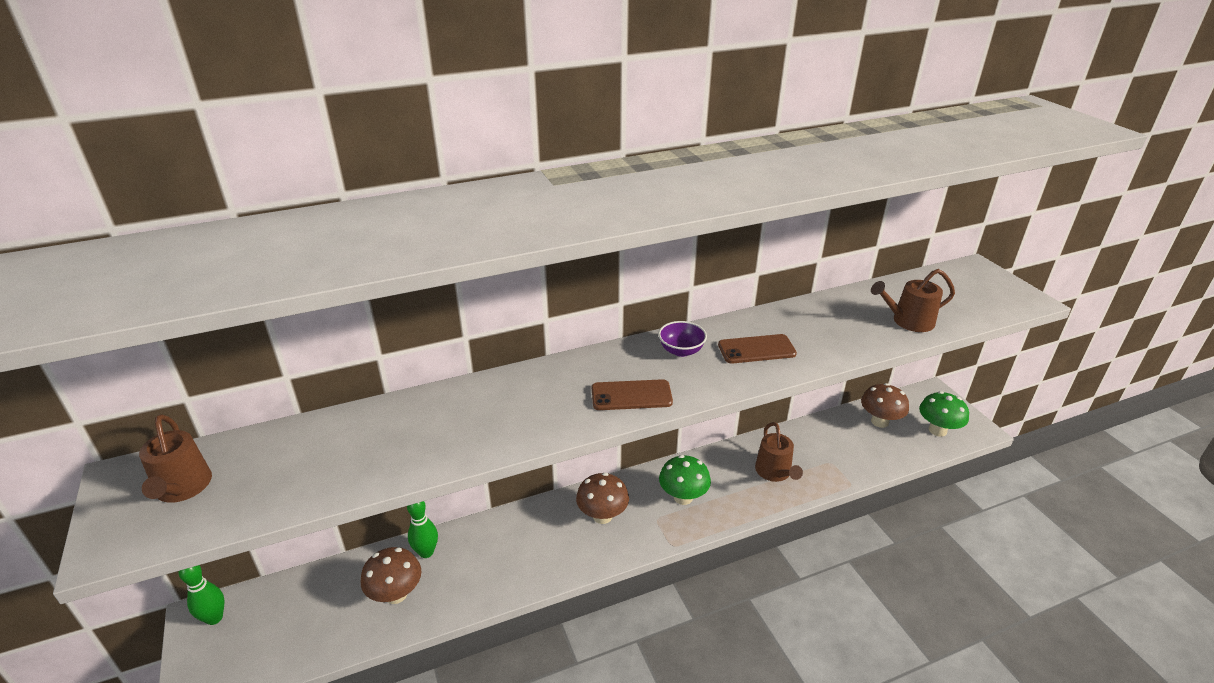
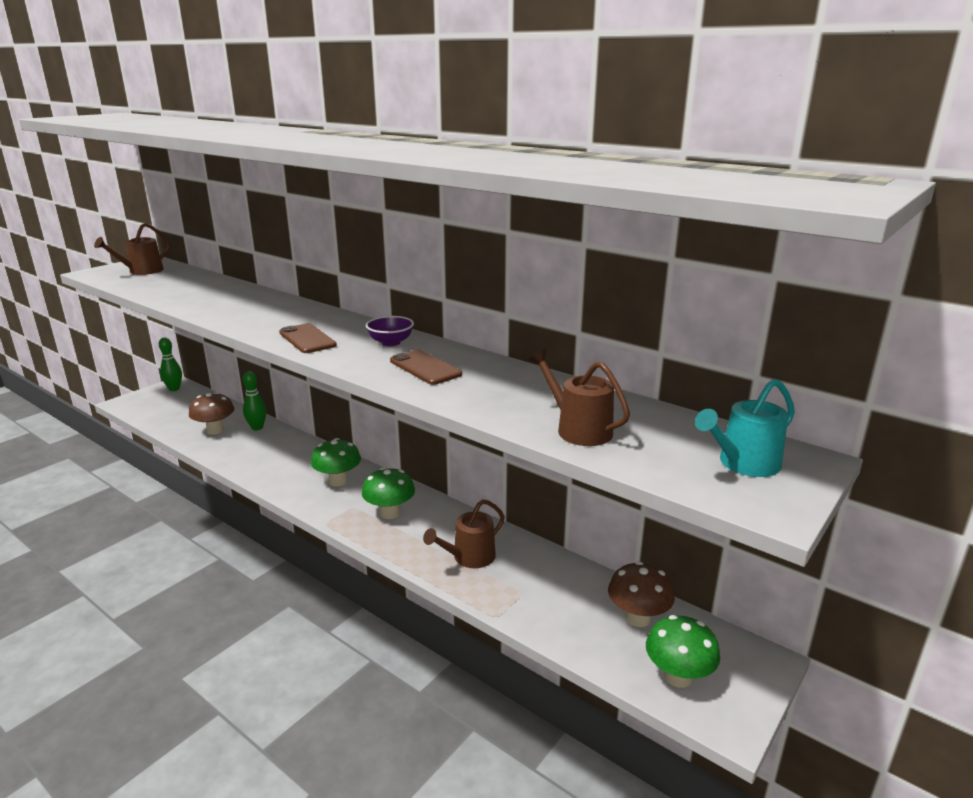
camera: 60 degrees right, 10 degrees down
brown mushroom [576,472,629,524] -> green mushroom [311,438,361,487]
none -> turquoise watering can [695,379,795,477]

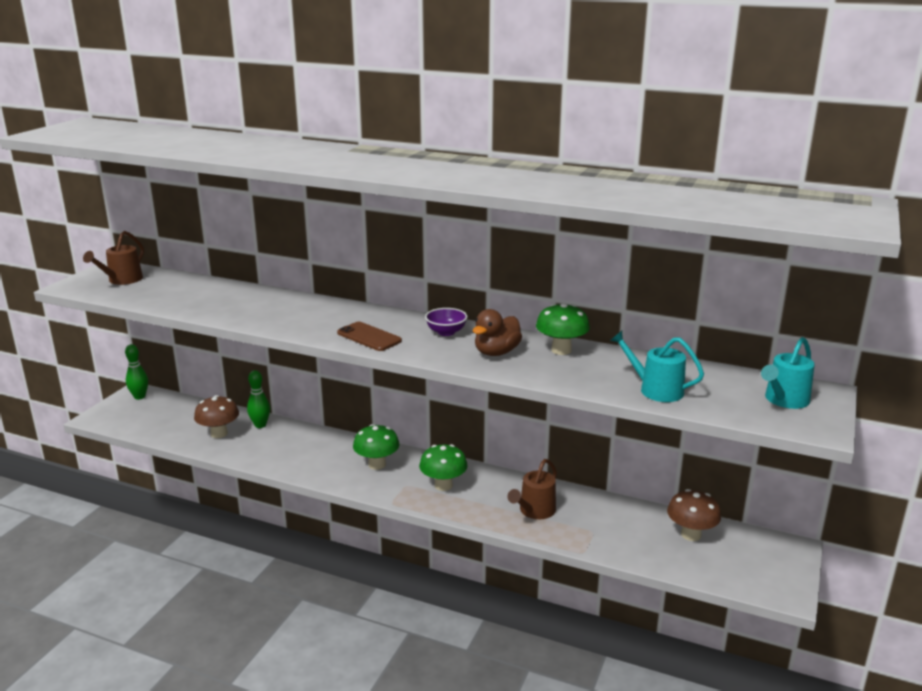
camera: 15 degrees left, 0 degrees up
brown phone [390,349,462,385] -> brown duck [473,309,522,356]
brown watering can [529,349,630,446] -> turquoise watering can [610,331,704,402]
green mushroom [646,615,720,688] -> green mushroom moved to [536,303,590,355]

